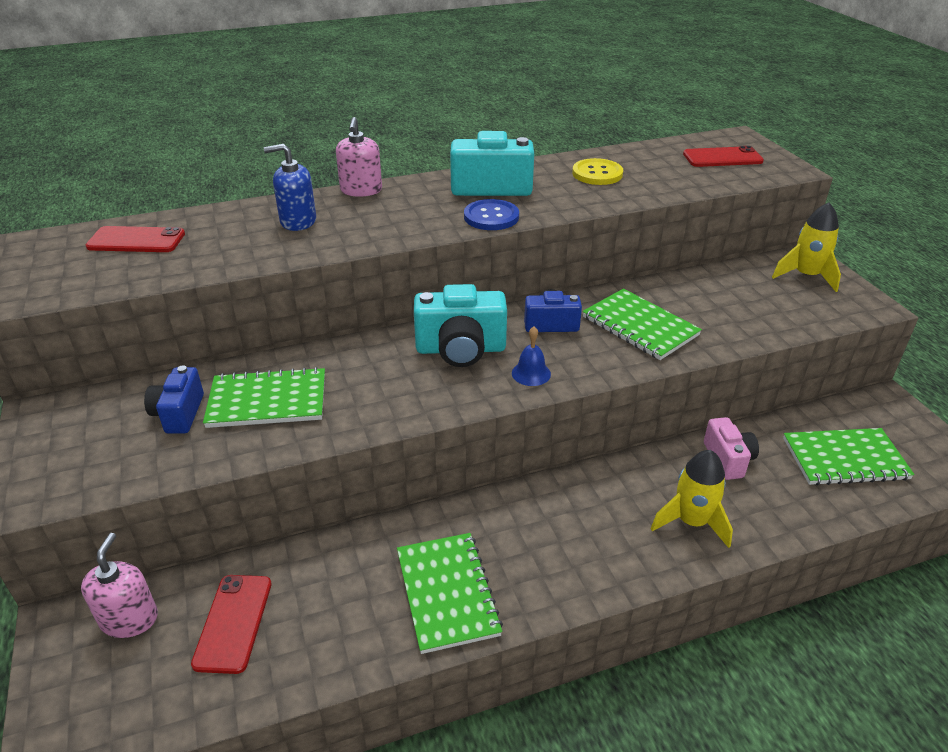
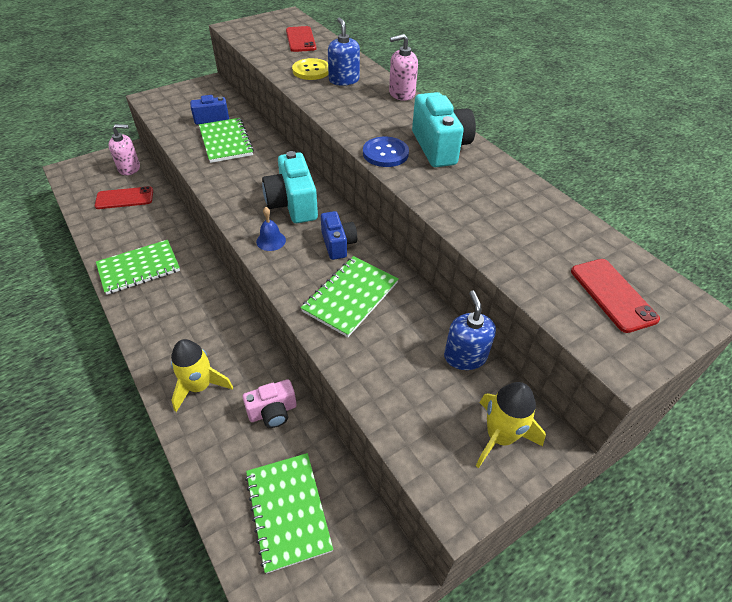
camera: 75 degrees right, 10 degrees up
yellow button [572,158,623,185] -> yellow button moved to [292,58,329,80]
none -> blue soap dispenser [444,290,496,370]

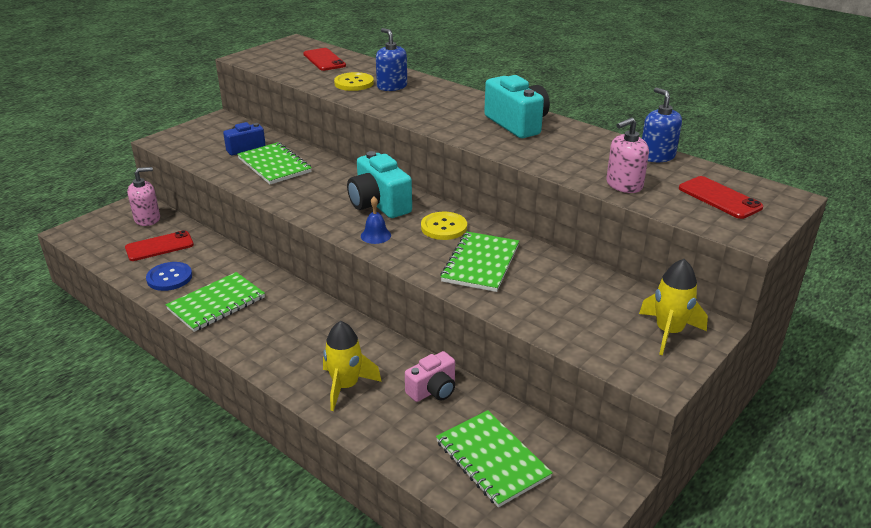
camera: 15 degrees left, 15 degrees down
blue camera [321,211,357,260] -> yellow button [421,212,467,240]
blue button [363,137,409,167] -> blue button moved to [146,262,192,291]
pink soap dispenser [389,34,418,101] -> pink soap dispenser moved to [607,117,649,193]
blue soap dispenser [444,290,496,370] -> blue soap dispenser moved to [642,88,682,162]

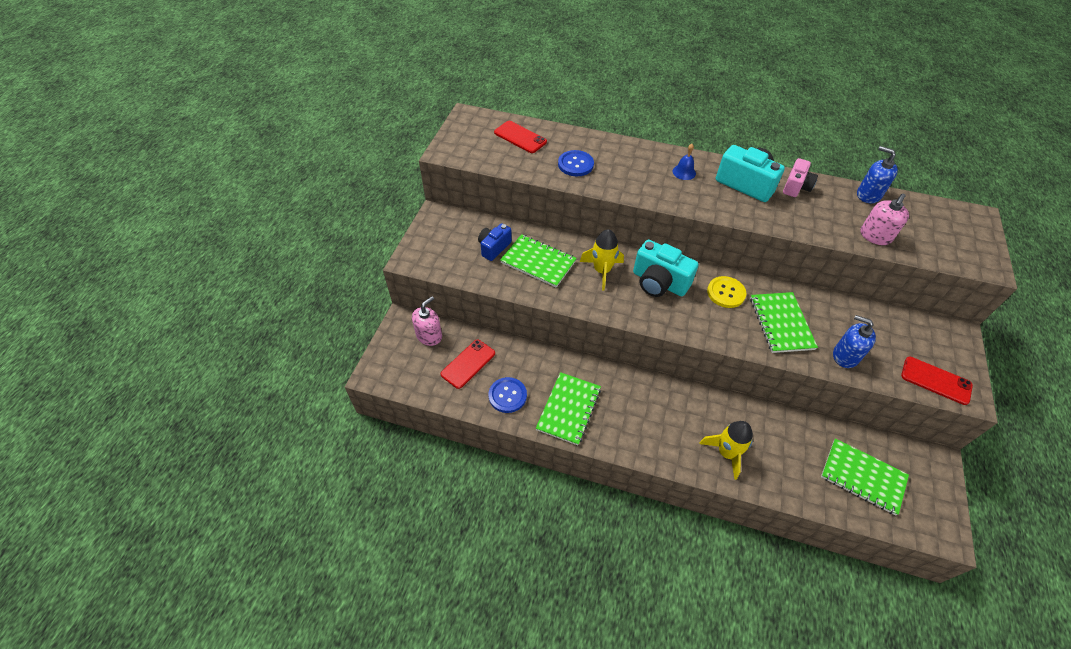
camera: 25 degrees left, 20 degrees up
yellow button [334,72,374,91] -> blue button [558,150,594,176]
blue bell [361,197,391,244] -> blue bell moved to [673,144,696,180]
blue soap dispenser [376,28,407,91] -> blue soap dispenser moved to [833,315,876,368]
pink camera [405,351,455,402] -> pink camera moved to [783,158,818,197]
yellow rocket [639,259,708,355] -> yellow rocket moved to [580,229,624,290]
red phone [679,176,763,219] -> red phone moved to [901,357,973,405]

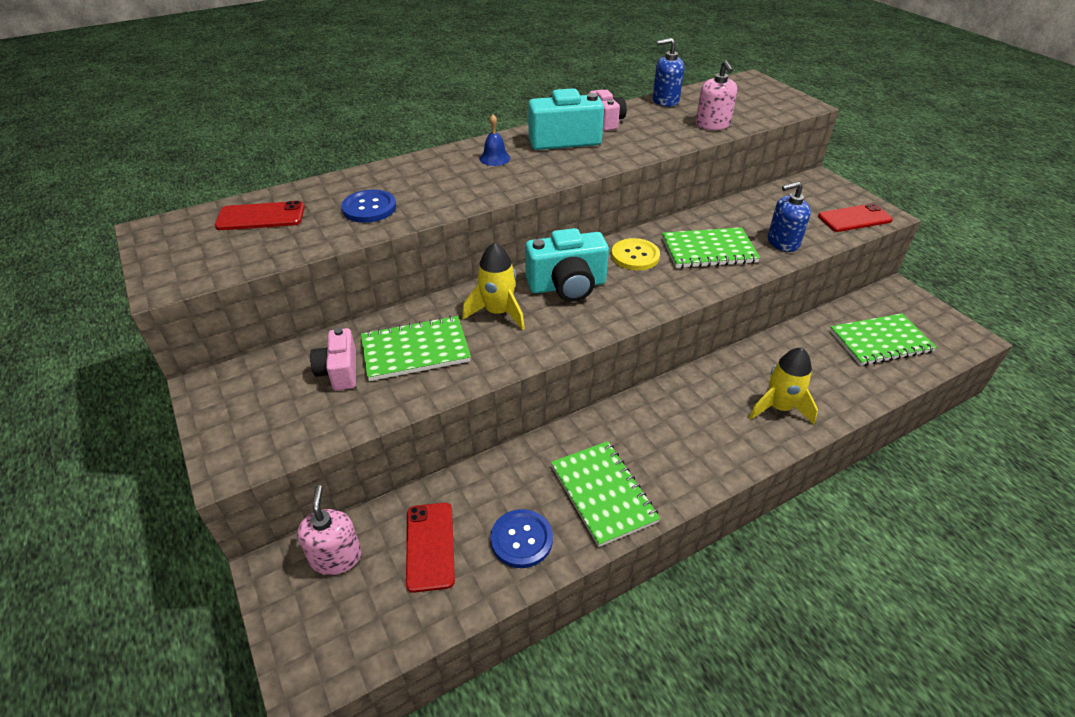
camera: 45 degrees left, 10 degrees down
blue camera [478,223,512,261] -> pink camera [310,328,356,391]
green notebook [750,292,818,353] -> green notebook turned 45 degrees counterclockwise [662,227,760,268]

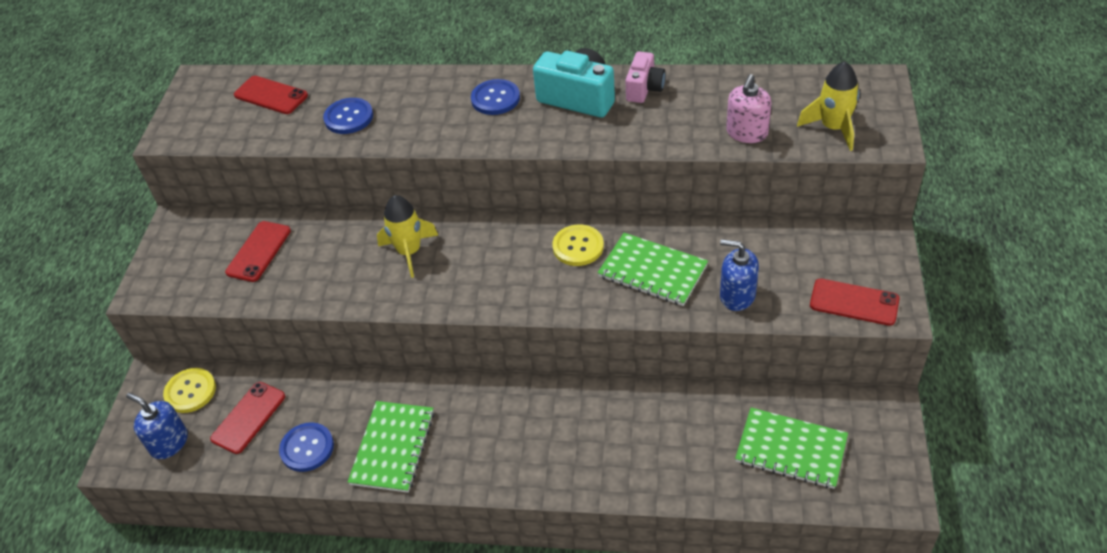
camera: 40 degrees right, 5 degrees up
pink soap dispenser [297,485,362,575] -> yellow button [163,368,216,413]
pink camera [310,328,356,391] -> red phone [225,221,291,282]
green notebook [361,316,471,381] -> none
blue bell [480,114,510,166] -> blue button [471,79,520,115]
turquoise camera [525,228,609,302] -> none
blue soap dispenser [653,38,684,107] -> blue soap dispenser moved to [126,393,188,459]
yellow rocket [749,347,818,425] -> yellow rocket moved to [797,61,860,151]

